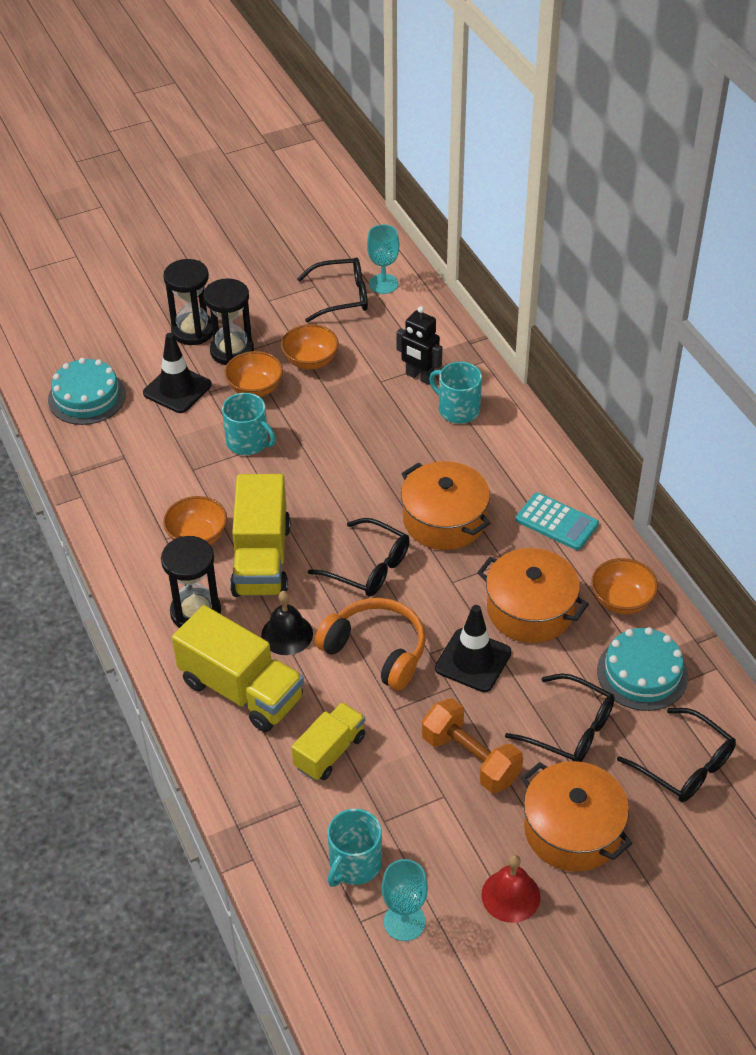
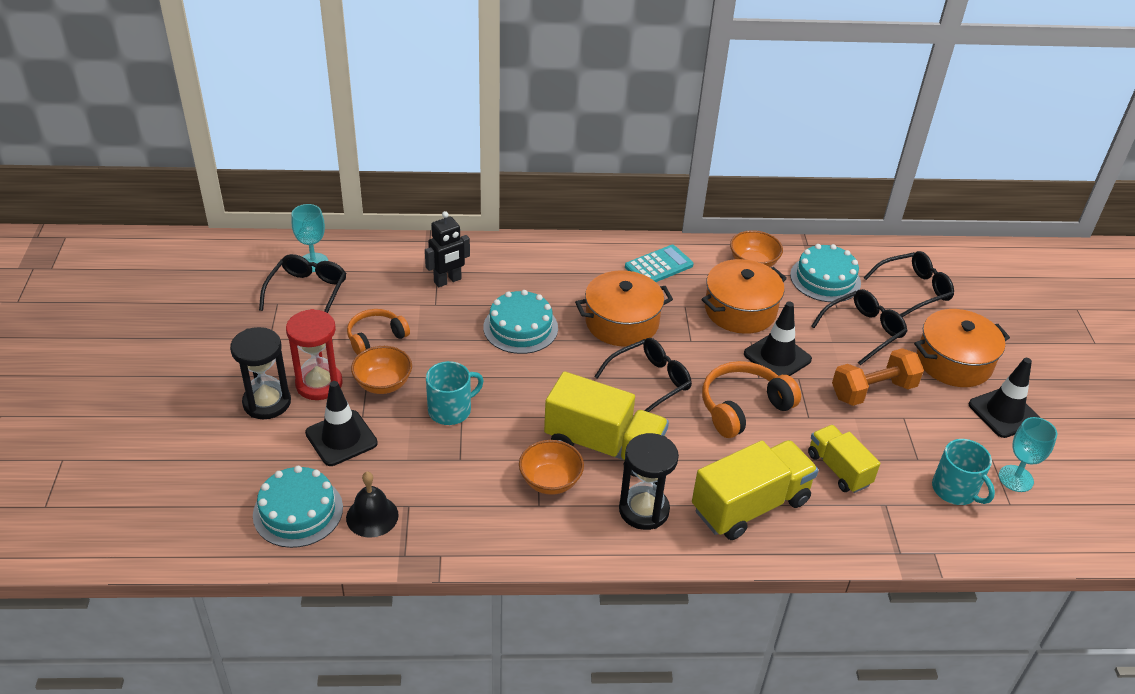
camera: 70 degrees left, 5 degrees down
black hourglass [204,278,254,365] -> red hourglass [286,309,343,400]
black bell [261,591,313,655] -> black bell moved to [346,472,399,538]
orange bowl [281,324,339,370] -> orange headphones [347,309,410,355]
turquoise mug [429,362,482,424] -> none
red bell [481,855,540,923] -> black traffic cone [969,358,1040,438]
none -> turquoise cake [483,290,558,354]

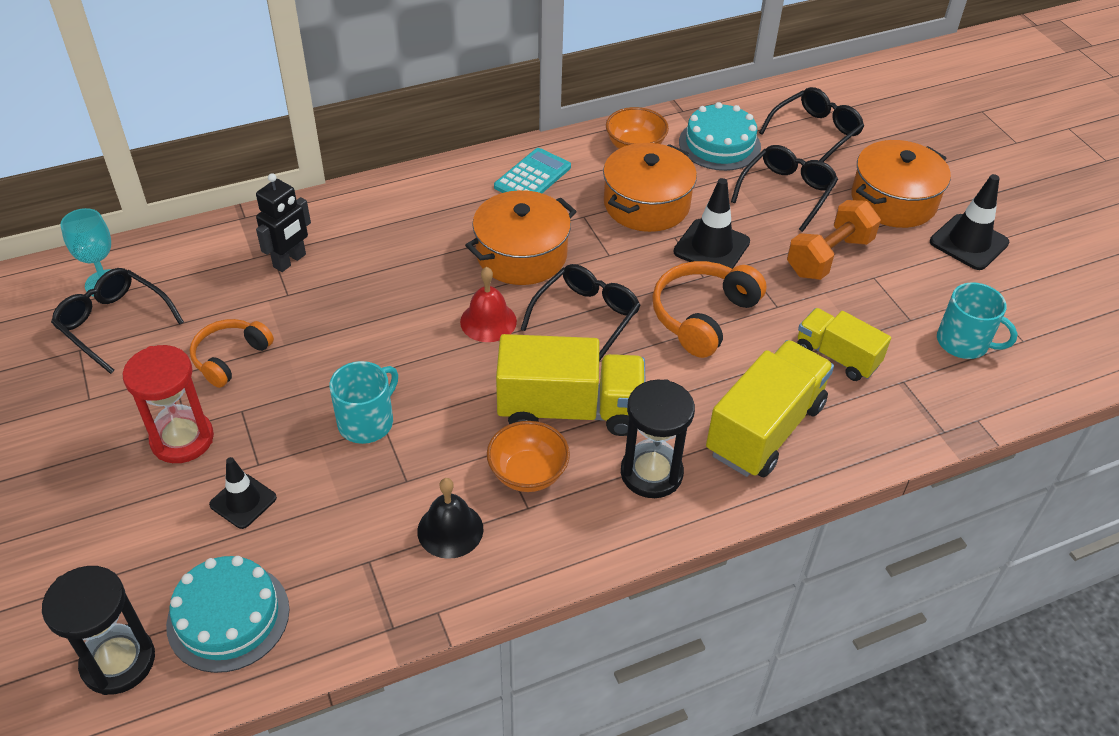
camera: 20 degrees left, 5 degrees up
black hourglass [230,327,291,419] -> black hourglass moved to [42,566,155,695]
black glasses [259,254,347,313] -> black glasses turned 45 degrees counterclockwise [51,268,184,374]
black traffic cone [305,381,378,466] -> black traffic cone [209,457,277,529], size x0.66
black bell [346,472,399,538] -> black bell moved to [417,478,483,559]
orange bowl [351,346,412,394] -> none
turquoise cake [483,290,558,354] -> none
turquoise goblet [999,417,1057,492] -> none
none -> red bell [460,267,517,342]

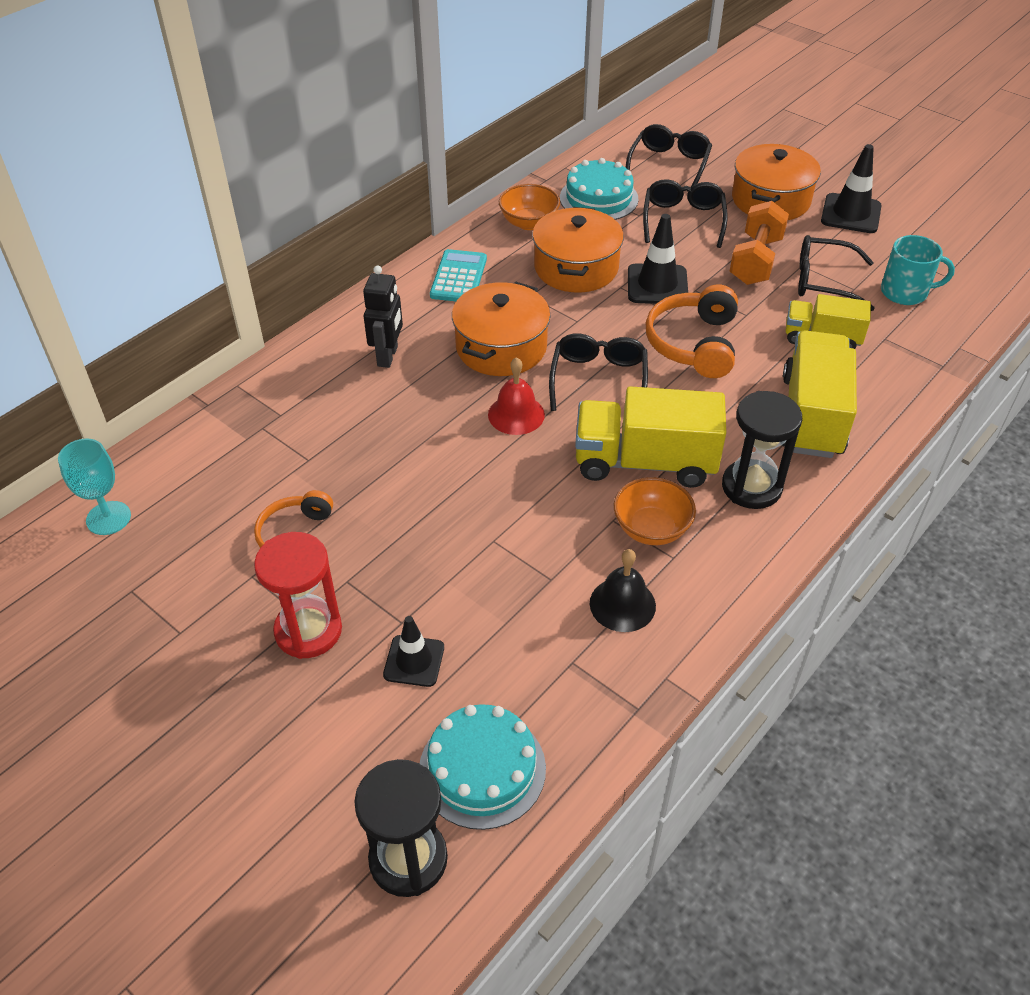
camera: 25 degrees left, 0 degrees up
black glasses [51,268,184,374] -> black glasses moved to [798,235,875,311]
black robot [256,173,311,272] -> black robot moved to [363,266,403,368]
turquoise mug [329,361,398,444] -> none
yellow truck [496,334,645,436] -> yellow truck turned 150 degrees counterclockwise [575,386,727,488]

